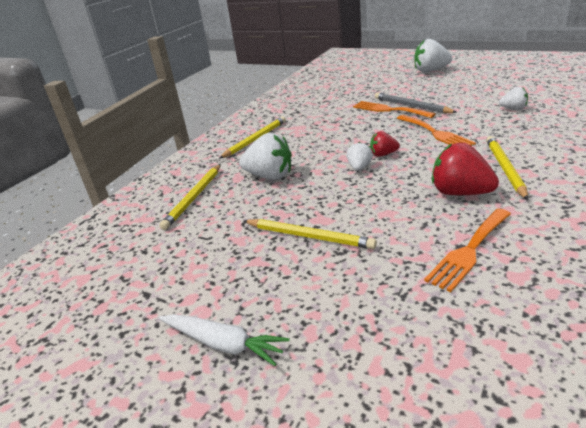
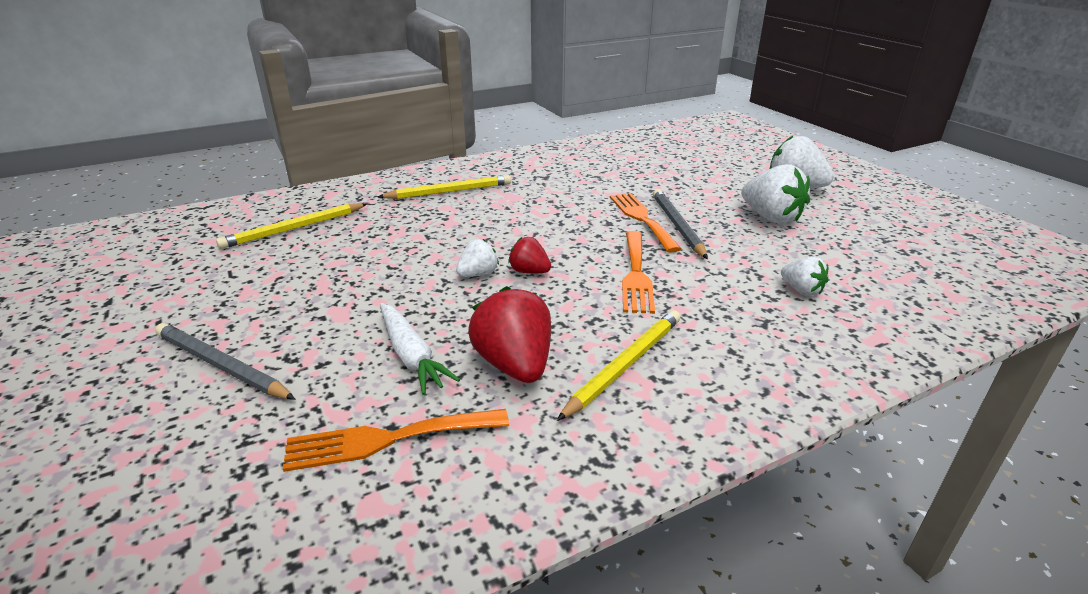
camera: 30 degrees right, 0 degrees up
white carrot [159,314,290,366] -> white carrot moved to [380,303,460,395]
white strawberry [239,133,292,180] -> white strawberry moved to [741,164,810,224]
yellow pencil [244,219,377,249] -> none
none -> grey pencil [155,323,295,400]

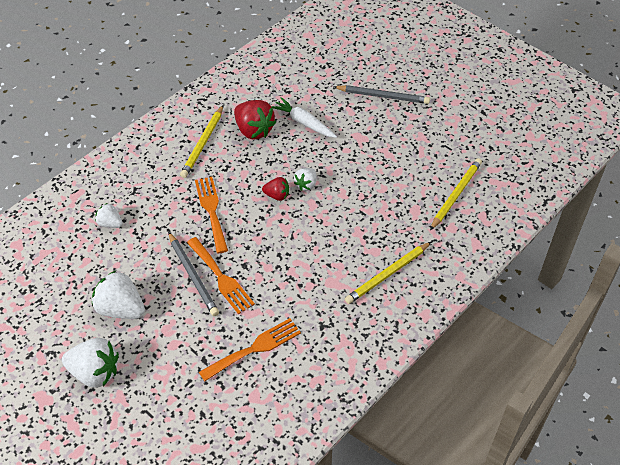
camera: 160 degrees right, 20 degrees up
orange fork [283,409,509,472] -> orange fork moved to [199,318,301,381]

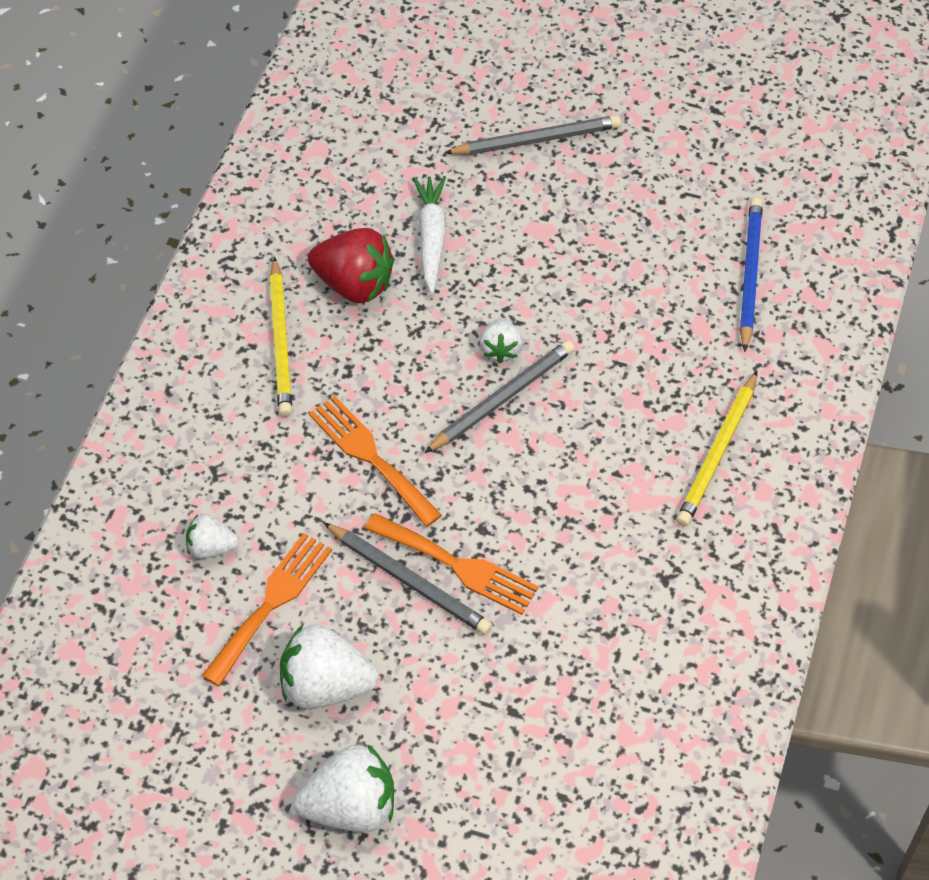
camera: 25 degrees left, 5 degrees up
orange fork [199,318,301,381] -> orange fork moved to [202,533,332,687]
red strawberry [262,177,289,201] -> none
white carrot [271,97,337,138] -> white carrot turned 75 degrees clockwise [413,176,446,294]
yellow pencil [430,158,482,230] -> blue pencil [740,198,763,352]
none -> grey pencil [424,340,575,453]

